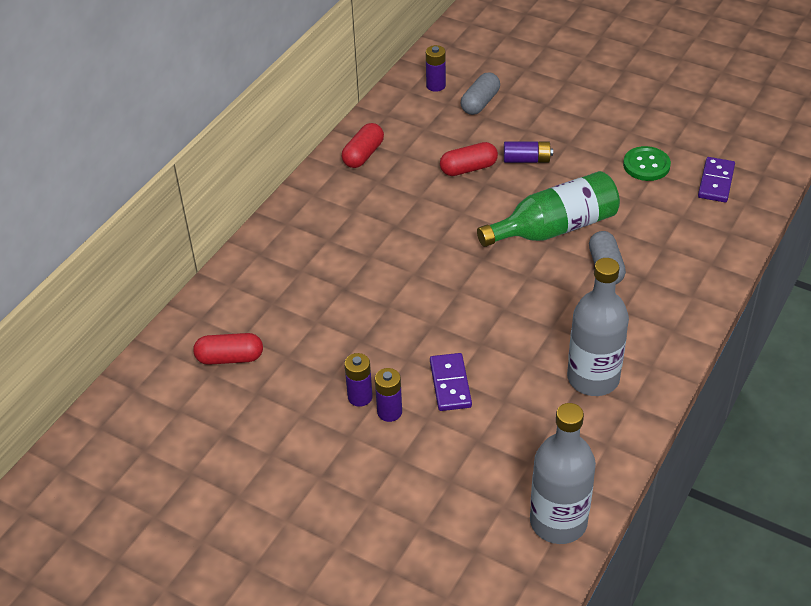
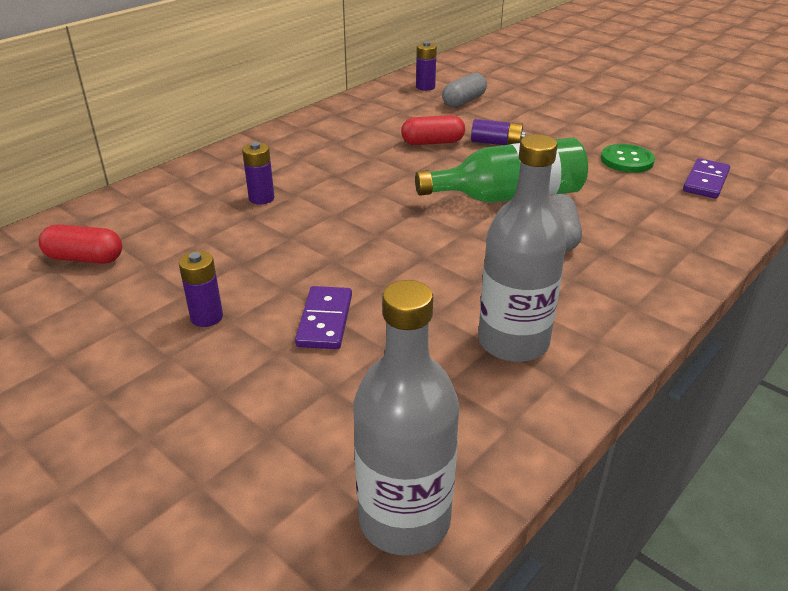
camera: 10 degrees right, 10 degrees down
red capsule [342,123,384,168] -> none
purple battery [375,368,402,422] -> purple battery moved to [242,142,275,205]

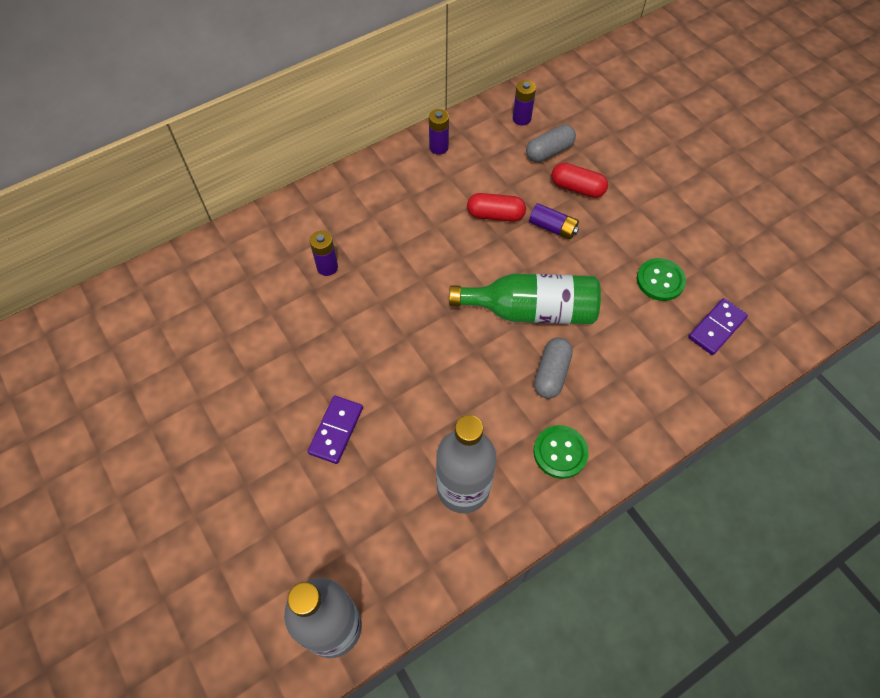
camera: 15 degrees right, 25 degrees up
red capsule [39,224,122,264] -> red capsule moved to [551,163,608,198]
purple battery [179,251,223,327] -> purple battery moved to [429,109,449,155]
none -> green button [533,425,589,479]

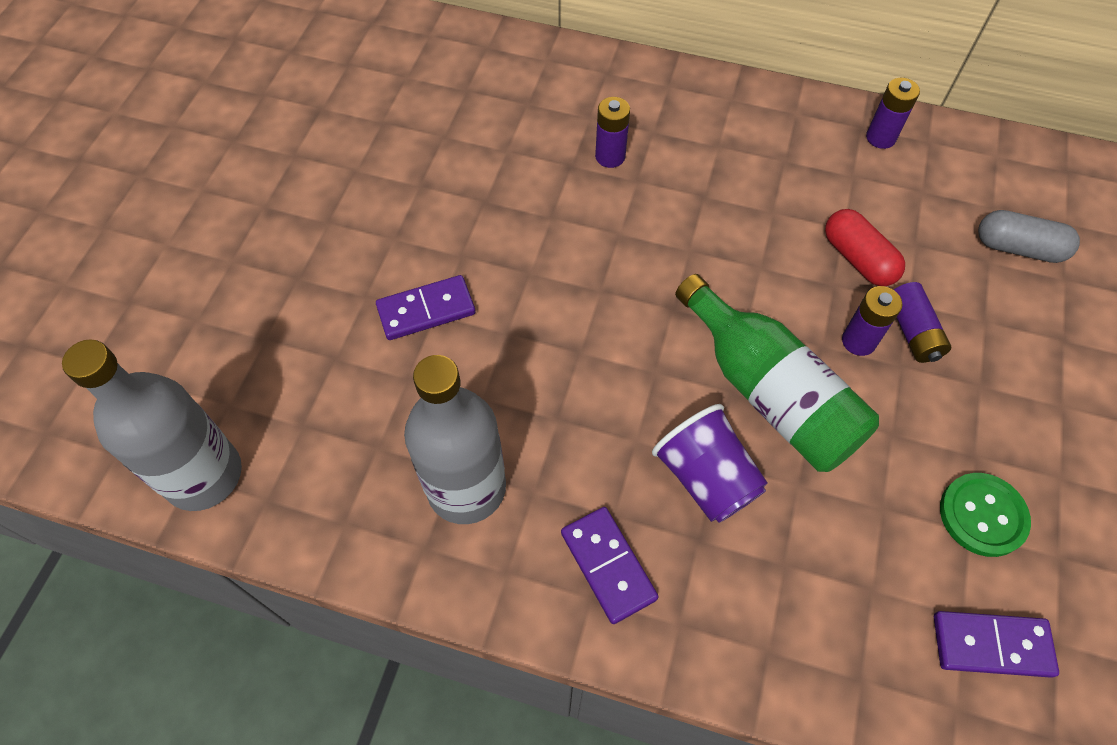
camera: 50 degrees right, 0 degrees up
purple battery [513,80,536,126] -> purple battery moved to [842,286,902,356]
green button [533,425,589,479] -> purple domino [561,507,658,624]
grey capsule [534,337,573,399] -> purple cup [652,404,768,523]
red capsule [551,163,608,198] -> none

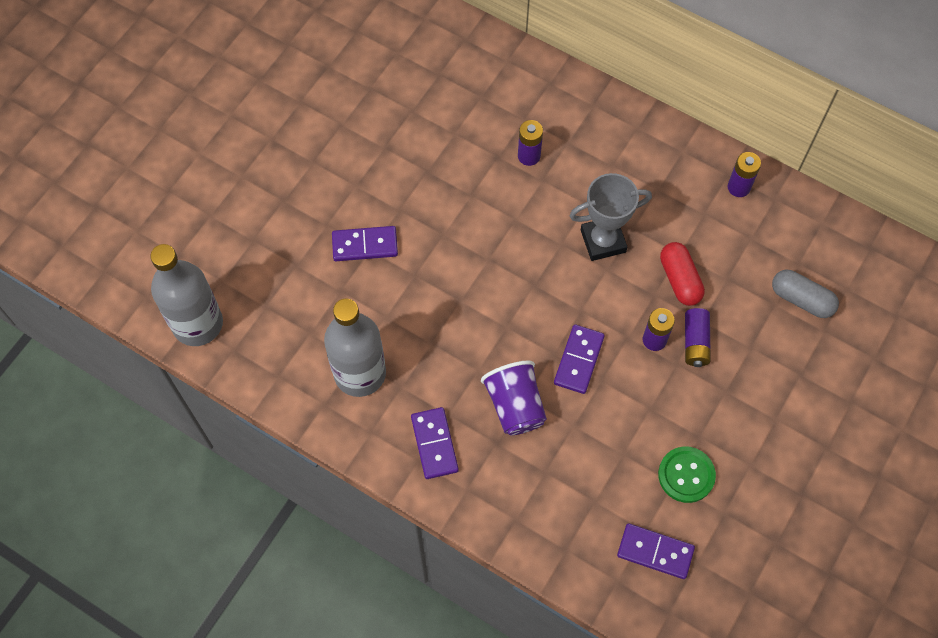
camera: 15 degrees right, 5 degrees up
green bottle [675,274,879,472] -> purple domino [554,324,605,394]
none -> grey trophy [569,173,652,261]

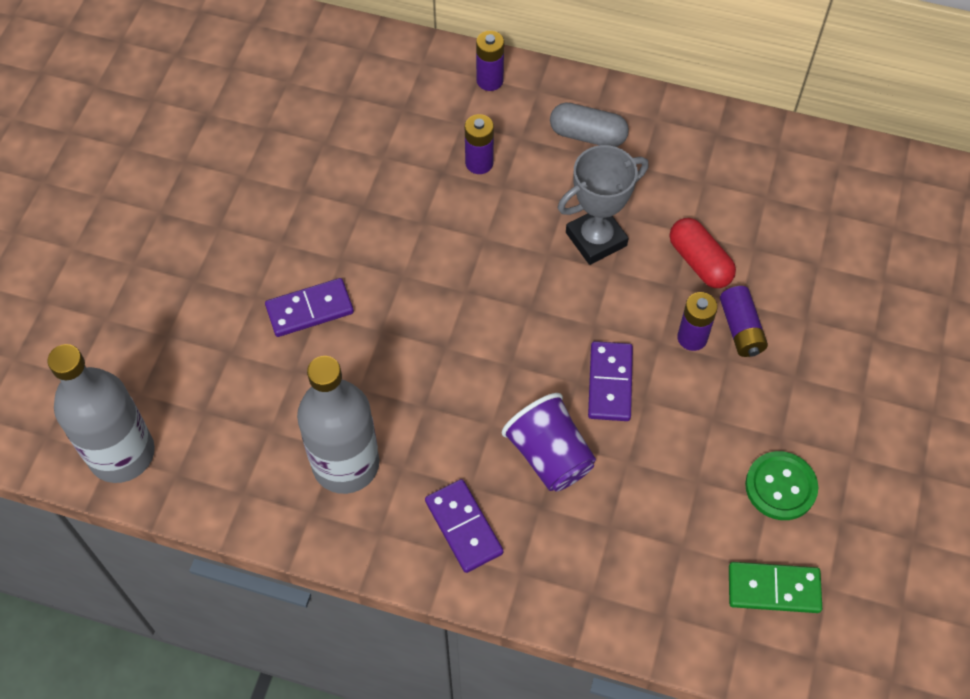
camera: 15 degrees left, 5 degrees down
purple domino [617,523,695,579] -> green domino [729,562,822,613]
purple battery [728,152,761,197] -> purple battery moved to [476,31,504,91]
grey capsule [772,270,839,318] -> grey capsule moved to [550,103,629,147]

